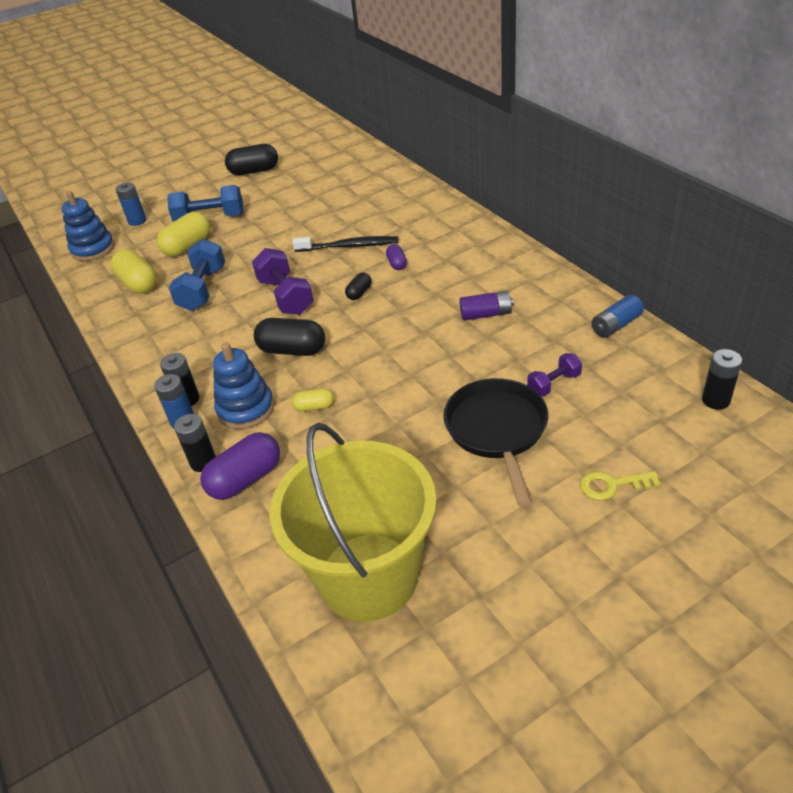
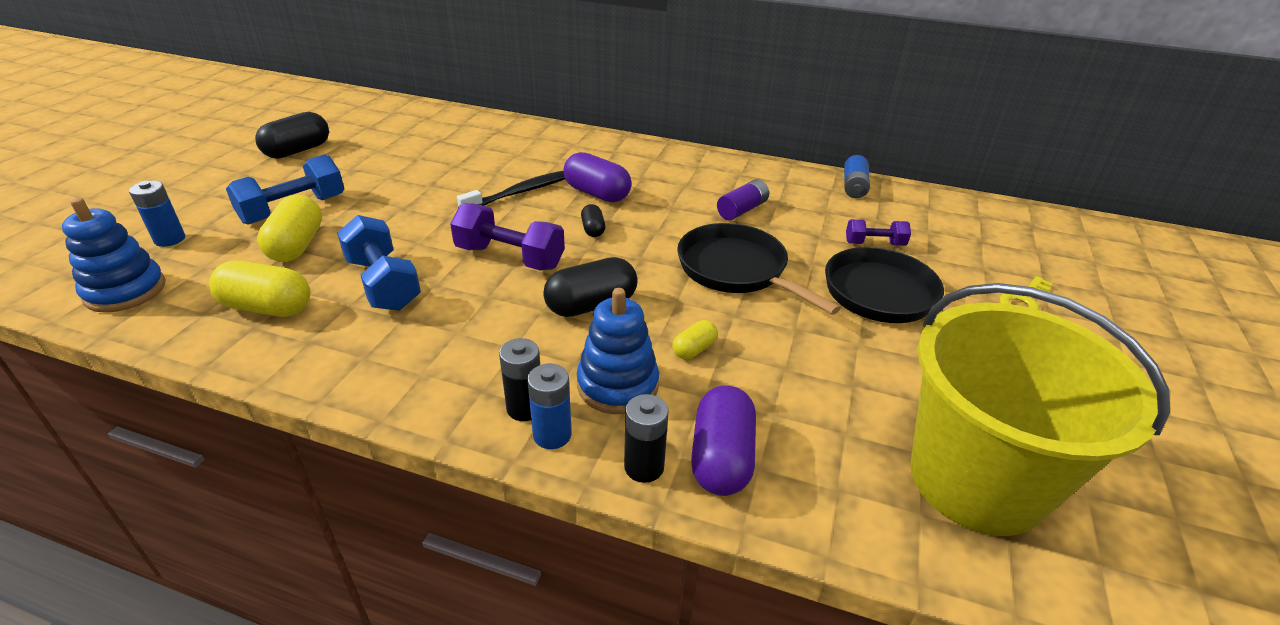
camera: 45 degrees left, 5 degrees down
purple capsule [386,244,407,270] -> purple capsule [564,152,632,203], size x1.89
purple dumbbell [527,353,582,397] -> purple dumbbell turned 75 degrees clockwise [846,219,911,246]
black battery [702,349,742,410] -> none
none -> black pan [677,223,841,315]

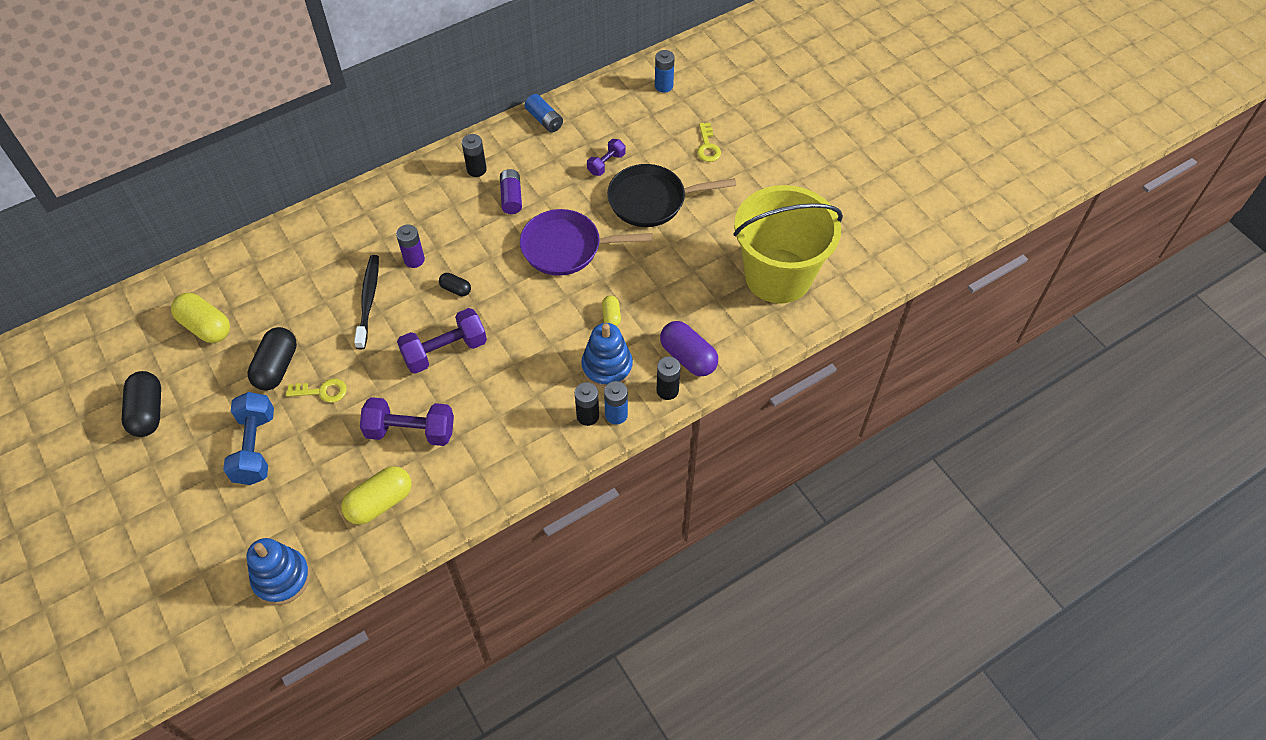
camera: 50 degrees left, 20 degrees up
blue battery [129,181,185,247] -> blue battery moved to [655,50,675,93]
yellow capsule [257,195,322,262] -> yellow capsule moved to [171,293,230,343]
blue dumbbell [337,215,421,311] -> purple dumbbell [360,397,454,446]
black capsule [543,257,637,317] -> black capsule moved to [247,327,297,391]
purple capsule [564,152,632,203] -> purple battery [396,224,425,268]
black pan [677,223,841,315] -> purple pan [520,209,653,276]
none -> yellow key [286,378,347,403]
none -> black battery [462,134,487,177]

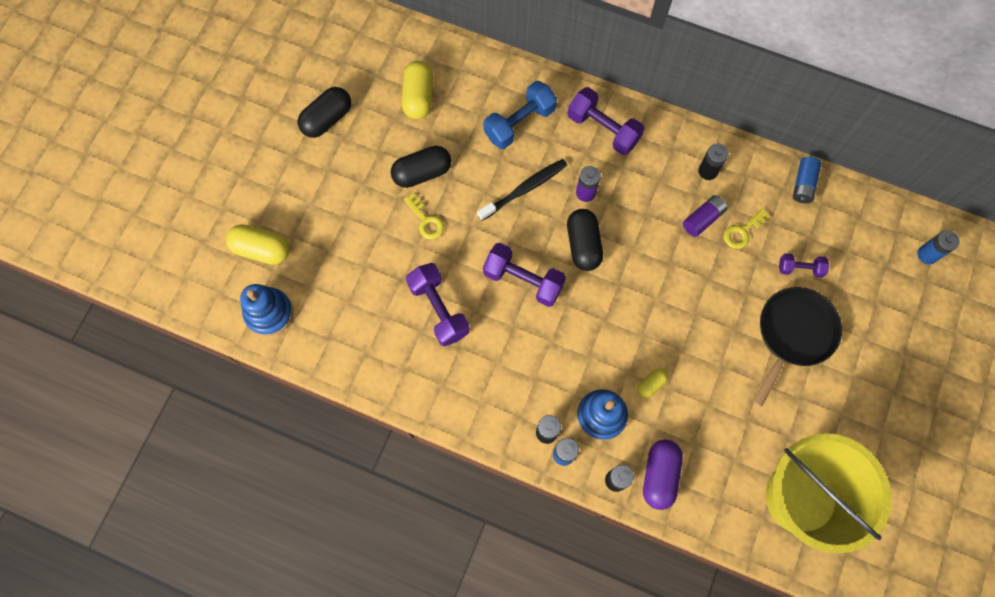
camera: 55 degrees right, 15 degrees up
blue dumbbell [223,392,274,485] -> blue dumbbell moved to [483,81,557,149]
yellow capsule [341,466,412,525] -> yellow capsule moved to [226,224,290,265]
black capsule [439,273,471,296] -> black capsule [567,209,603,271], size x1.89
purple pan [520,209,653,276] -> none
black pan [607,164,736,227] -> black pan turned 75 degrees clockwise [753,287,842,407]
yellow key [697,123,721,162] -> yellow key moved to [724,208,770,249]
none -> purple dumbbell [568,87,644,155]

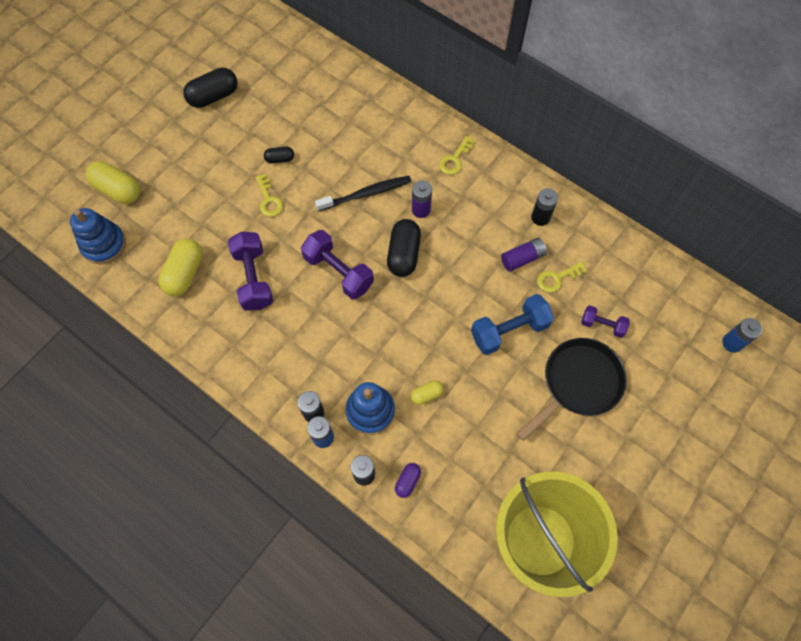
camera: 15 degrees right, 5 degrees down
black capsule [391,146,451,188] -> black capsule [264,147,294,164], size x0.53
yellow capsule [402,61,433,119] -> yellow capsule moved to [158,238,203,296]
blue dumbbell [483,81,557,149] -> blue dumbbell moved to [471,294,554,355]
purple dumbbell [568,87,644,155] -> yellow key [439,136,475,175]
purple capsule [643,439,683,510] -> purple capsule [395,463,421,498], size x0.53
blue battery [793,157,821,203] -> none

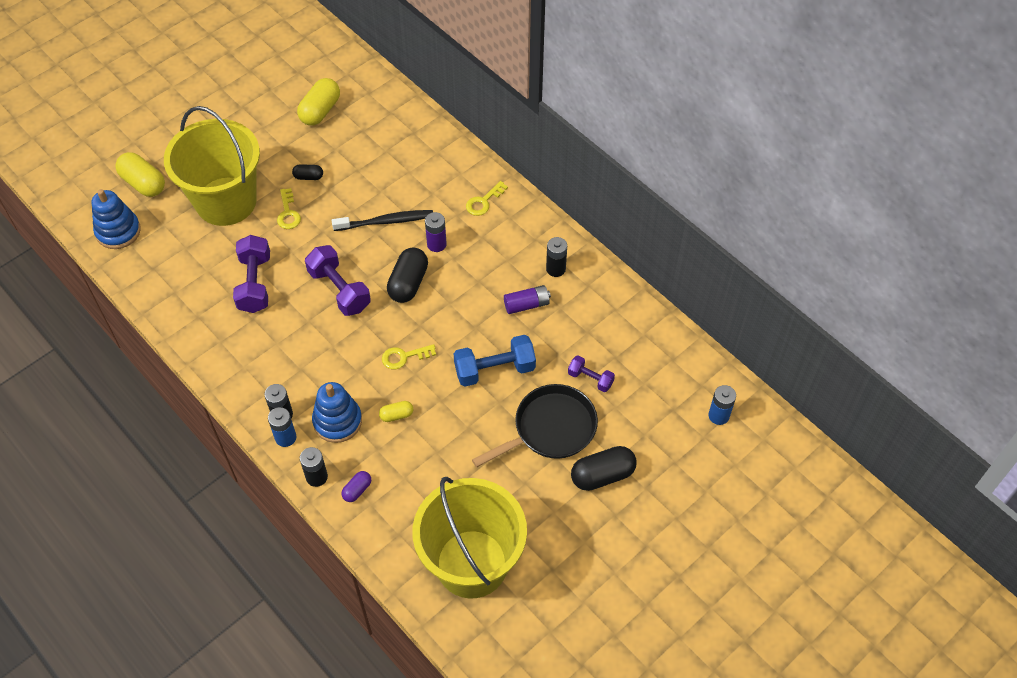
camera: 10 degrees right, 10 degrees down
yellow capsule [158,238,203,296] -> yellow capsule moved to [297,78,340,125]
black capsule [183,68,237,108] -> black capsule moved to [571,446,637,491]
yellow key [537,262,587,293] -> yellow key moved to [382,344,436,369]
none -> yellow bucket [164,106,260,226]

